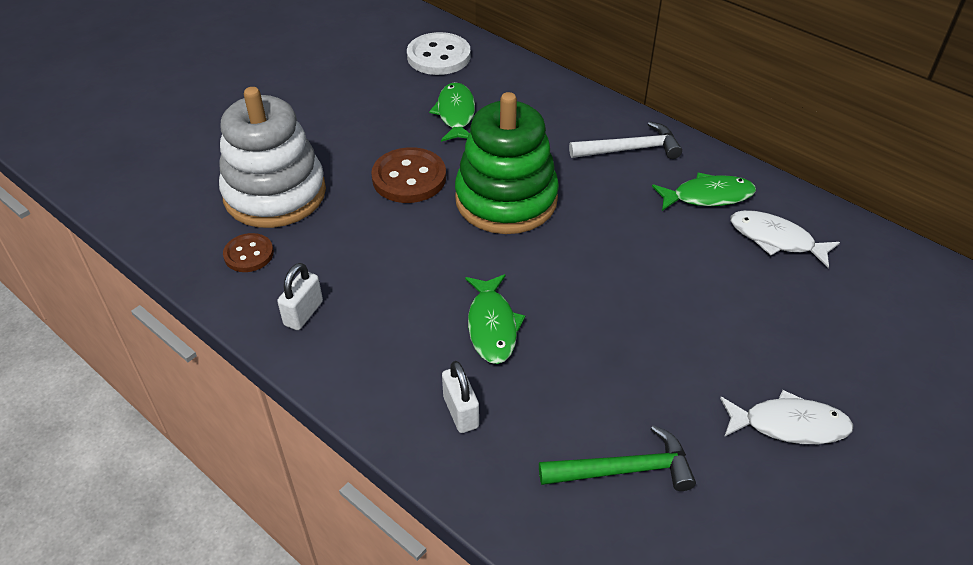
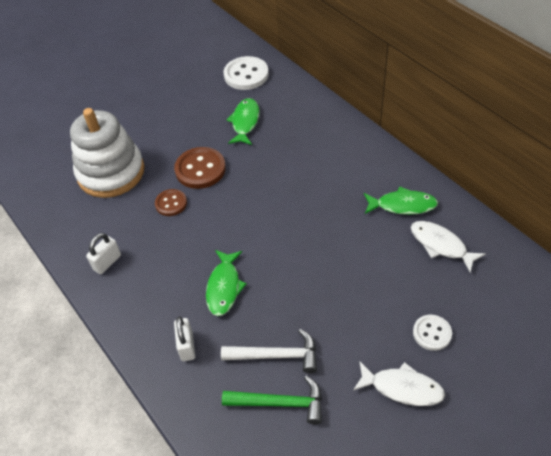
camera: 15 degrees right, 5 degrees up
brown button [223,233,274,272] -> brown button moved to [155,189,187,216]
green stacking toy [455,92,559,234] -> none
white hammer [569,122,682,159] -> white hammer moved to [221,329,317,373]
none -> white button [413,315,452,351]

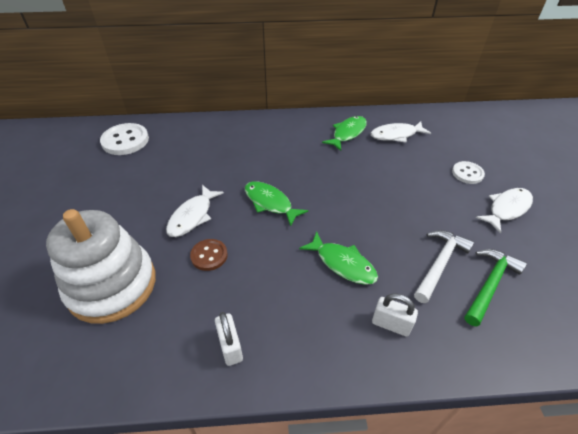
camera: 60 degrees left, 5 degrees down
brown button [174,147,226,189] -> white fish [166,185,224,237]
green fish [226,98,259,145] -> green fish moved to [245,181,308,226]

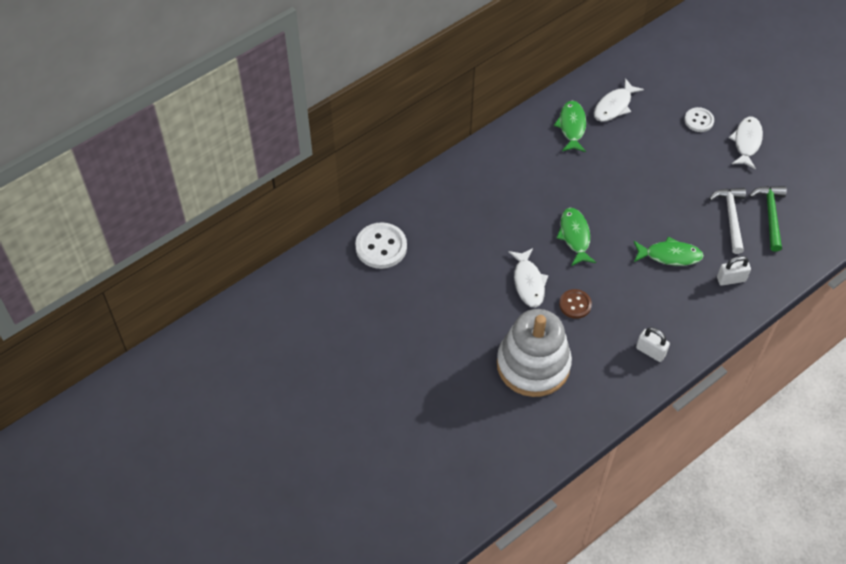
camera: 35 degrees left, 10 degrees up
green fish [245,181,308,226] -> green fish turned 75 degrees clockwise [557,208,596,266]

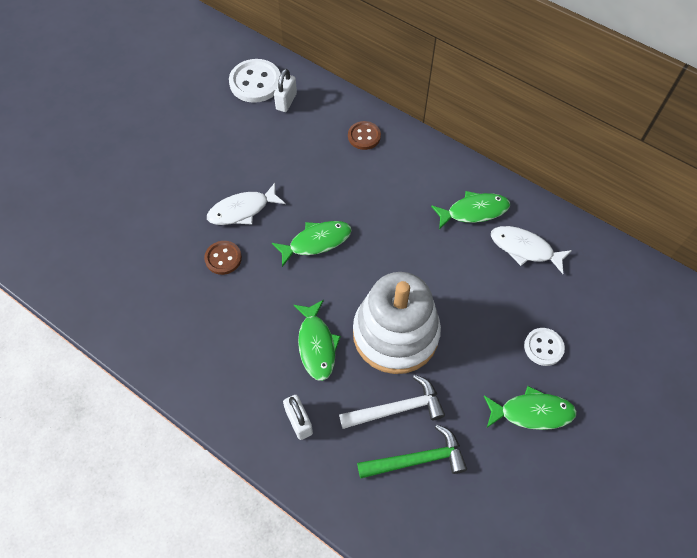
camera: 75 degrees right, 5 degrees up
white stacking toy [497,309,572,397] -> white stacking toy moved to [353,272,441,374]
white padlock [636,327,670,362] -> white padlock moved to [274,69,297,112]
white fish [729,117,763,169] -> green fish [484,386,577,430]
none -> brown button [348,121,381,150]

